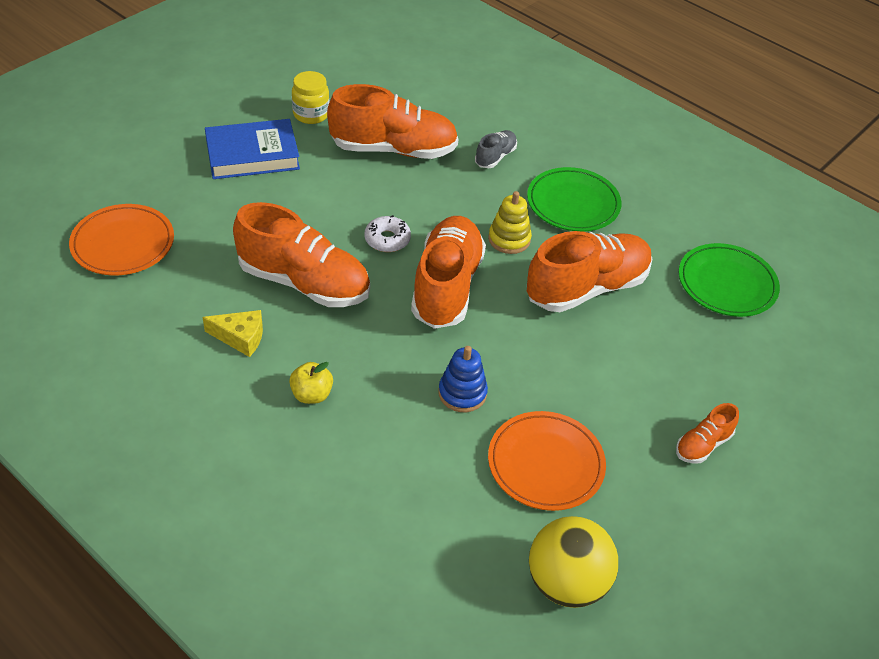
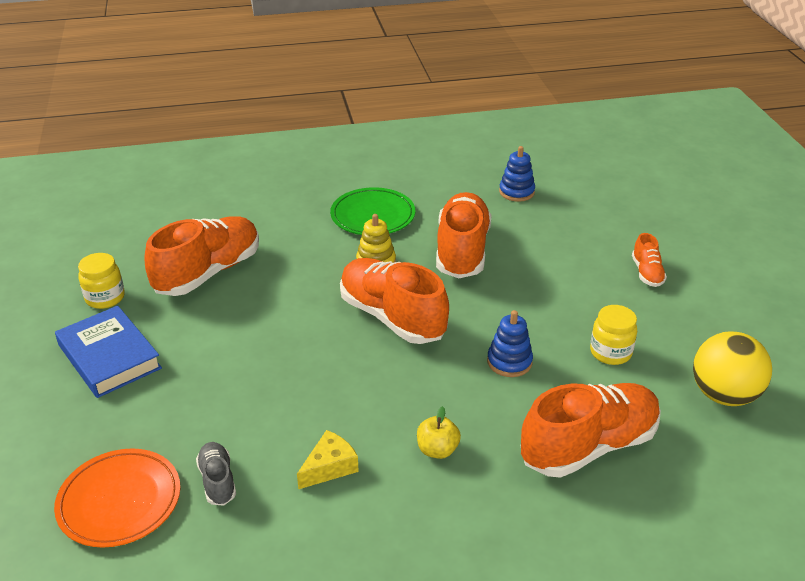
camera: 50 degrees left, 10 degrees down
blue book [205,119,300,179] -> blue book turned 60 degrees counterclockwise [55,306,162,398]
orange shoe [233,202,370,307] -> orange shoe moved to [521,383,661,478]
white donut [365,215,411,252] -> none
grey shoe [475,130,517,168] -> grey shoe moved to [196,442,236,506]
orange plate [488,411,606,511] -> yellow jar [590,305,637,365]
green plate [679,243,780,317] -> blue stacking toy [499,146,535,202]

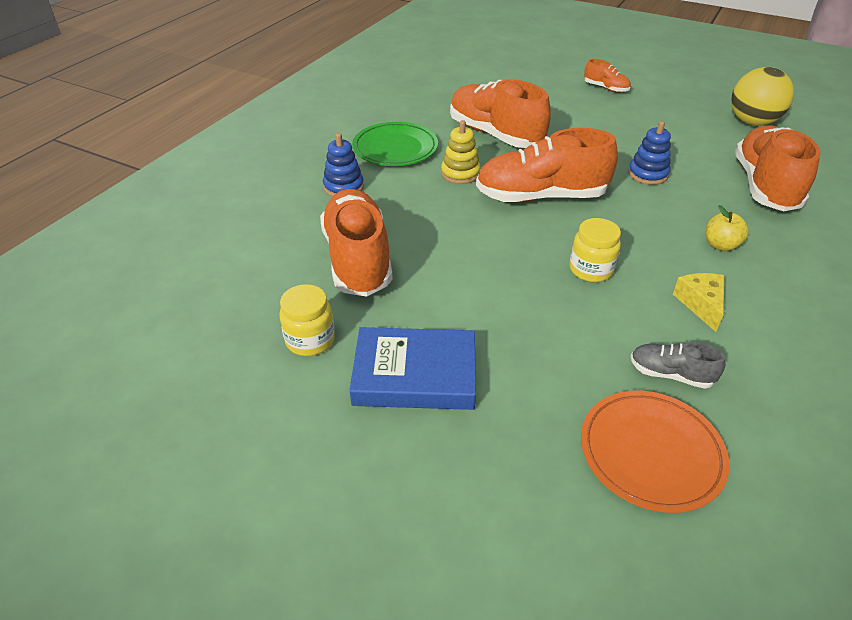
camera: 50 degrees left, 5 degrees up
blue stacking toy [499,146,535,202] -> blue stacking toy moved to [323,133,364,197]
yellow jar [590,305,637,365] -> yellow jar moved to [570,218,621,282]

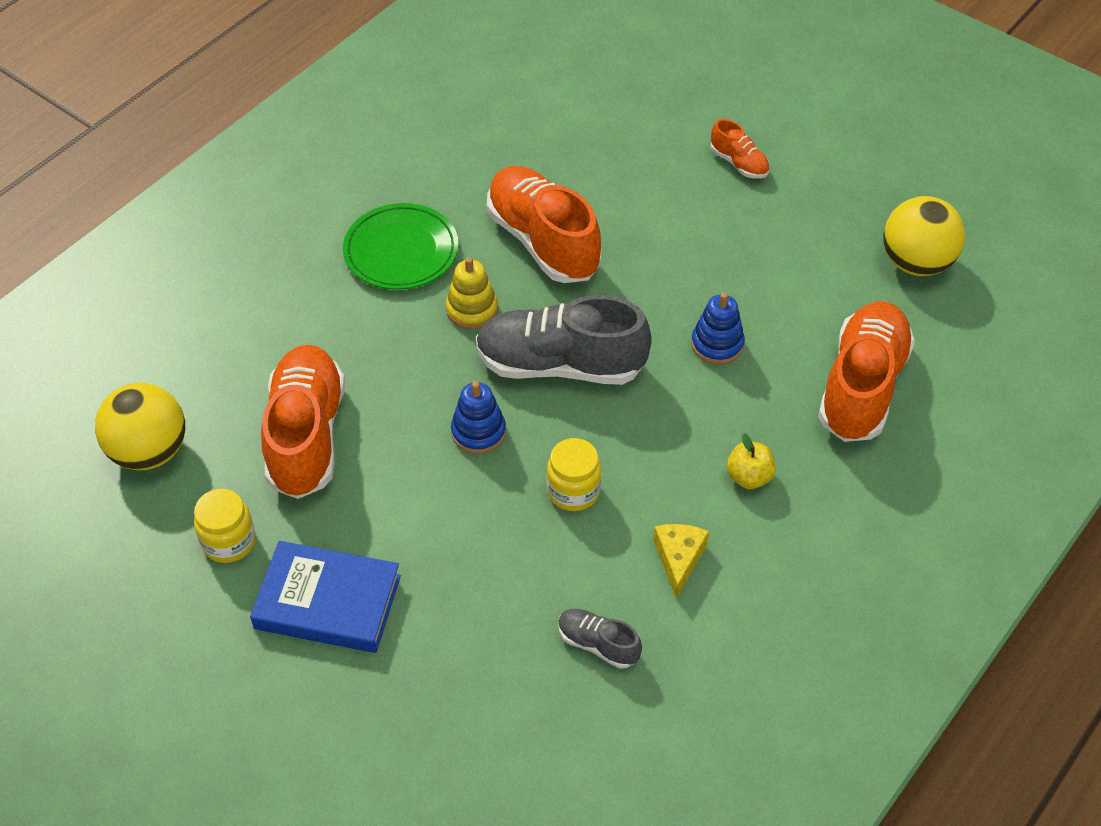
camera: 10 degrees right, 10 degrees up
blue stacking toy [323,133,364,197] -> blue stacking toy moved to [451,381,506,454]
orange shoe [476,128,618,202] -> grey shoe [476,295,652,385]
orange plate [581,391,730,513] -> none
none -> yellow ball [95,383,185,470]

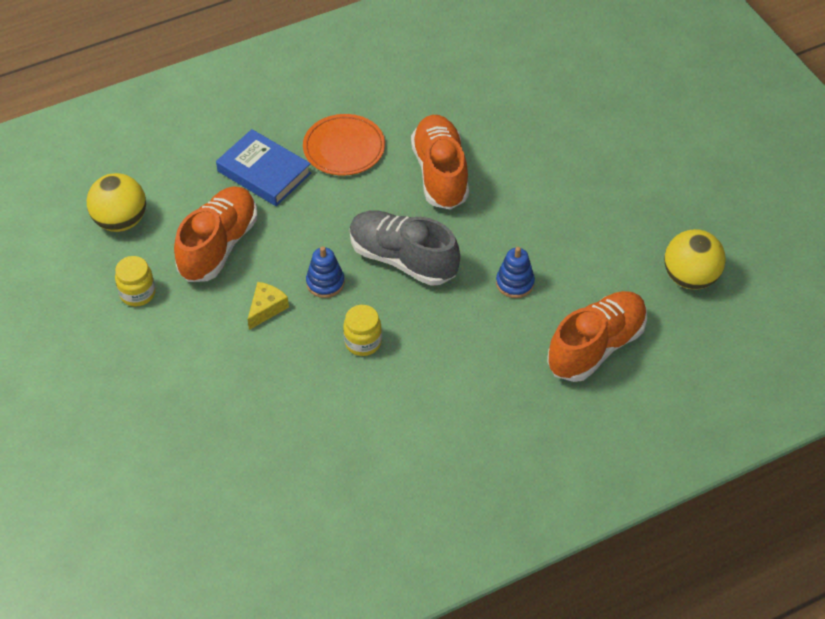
camera: 25 degrees right, 0 degrees up
blue book [250,541,401,653] -> blue book moved to [216,129,311,206]
green plate [343,203,459,290] -> orange plate [303,114,385,176]
yellow stacking toy [446,257,498,329] -> none
grey shoe [558,609,642,669] -> none
yellow cheese [653,524,709,599] -> yellow cheese moved to [247,282,289,330]
orange shoe [710,119,770,179] -> none
yellow apple [727,433,776,489] -> none

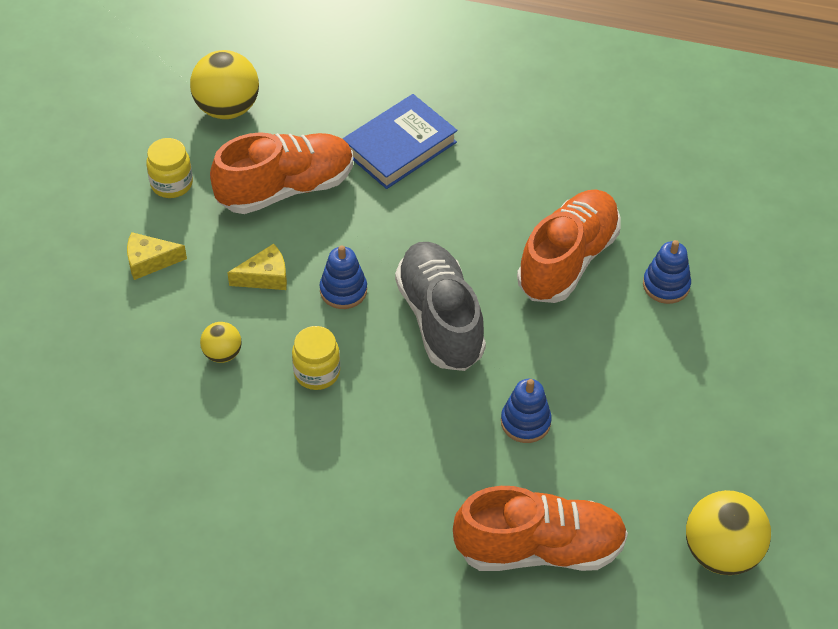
camera: 40 degrees right, 0 degrees up
blue book [216,129,311,206] -> blue book turned 60 degrees clockwise [343,94,458,189]
orange plate [303,114,385,176] -> none
none -> yellow cheese [127,232,187,280]
none -> yellow ball [200,322,242,363]
none -> blue stacking toy [643,240,691,304]

